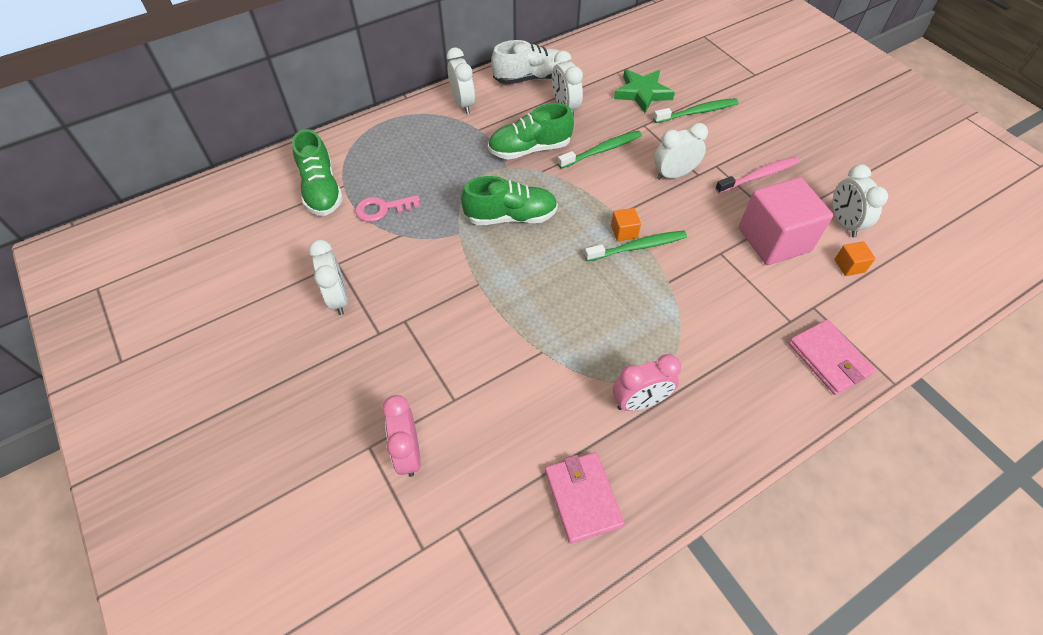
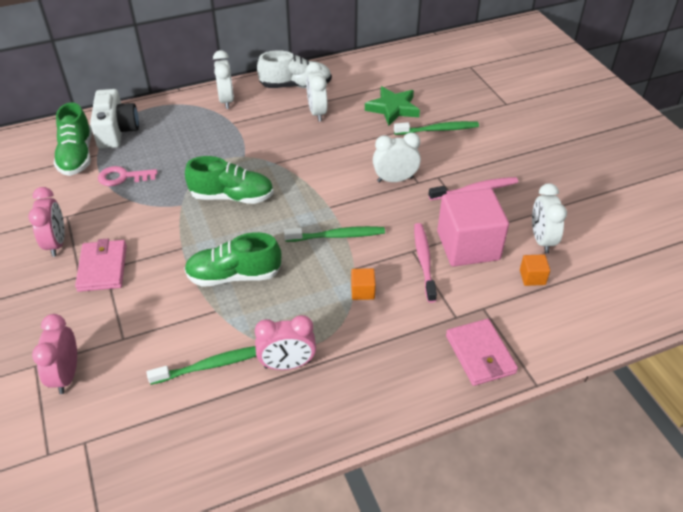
camera: 10 degrees right, 10 degrees down
white clock [309,240,348,315] -> pink clock [28,187,65,257]
green shoe [488,103,574,160] -> green shoe moved to [184,232,281,287]
pink wallet [545,452,625,544] -> pink wallet moved to [75,239,127,292]
green toothbrush [558,131,642,169] -> green toothbrush moved to [146,346,256,385]
orange cube [611,208,641,241] -> orange cube moved to [351,268,376,300]
none -> white camera [90,89,139,149]
none -> pink toothbrush [414,223,437,303]

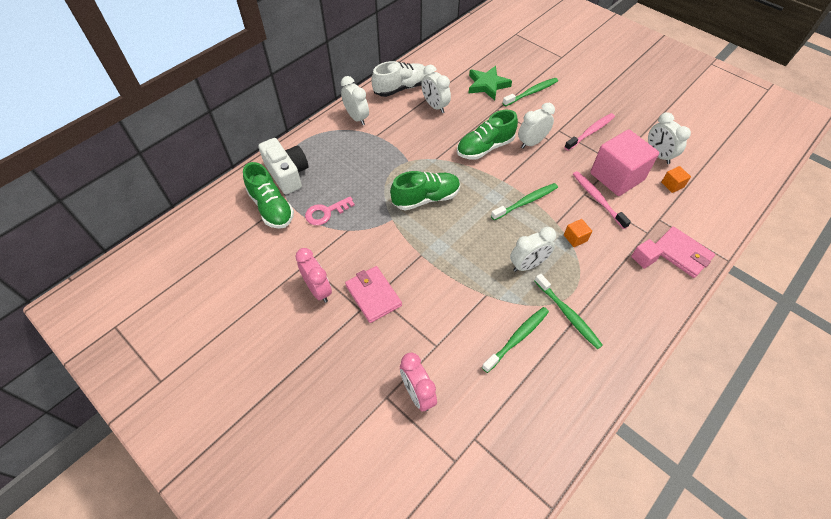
camera: 25 degrees left, 10 degrees up
green shoe [184,232,281,287] -> green shoe moved to [457,110,518,160]
pink clock [255,315,316,370] -> green toothbrush [535,274,603,349]
none -> white clock [510,227,556,272]
none -> pink cube [631,239,663,269]

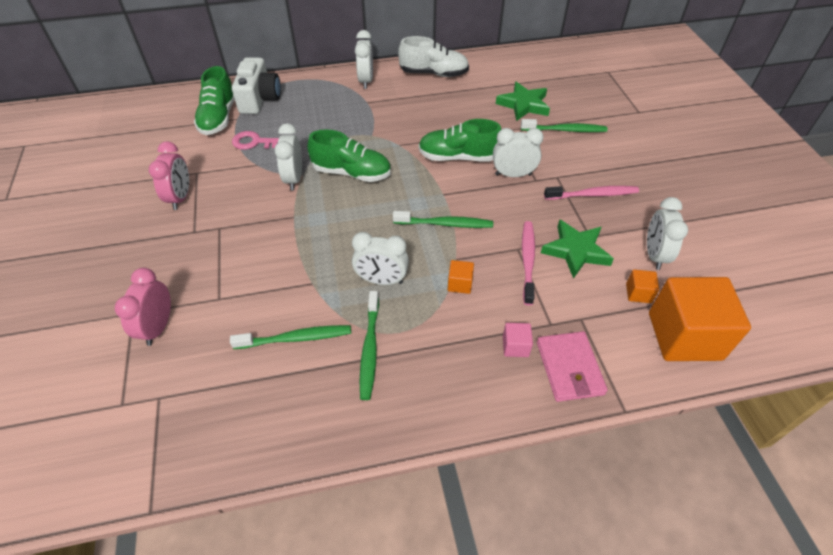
camera: 35 degrees right, 5 degrees down
pink wallet [345,266,402,323] -> none
white clock [421,65,451,113] -> white clock moved to [274,123,302,190]
pink cube [590,129,659,196] -> green star [541,220,614,279]
none -> orange cube [649,277,751,361]

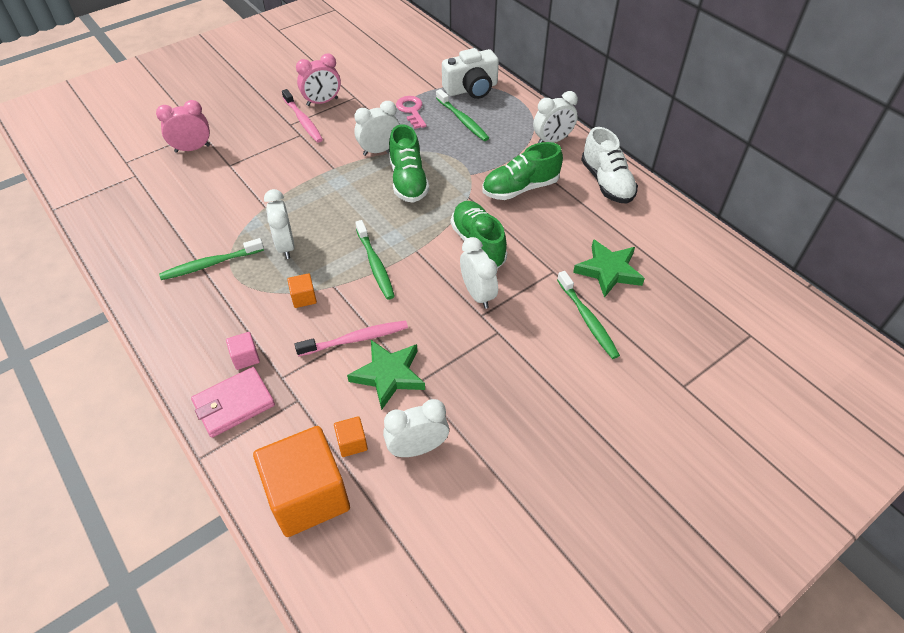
camera: 65 degrees right, 0 degrees up
green shoe [194,66,235,135] -> green shoe moved to [482,142,563,200]
green toothbrush [230,325,351,349] -> green toothbrush moved to [436,89,489,141]
pink toothbrush [544,186,639,200] -> pink toothbrush moved to [282,89,323,143]

